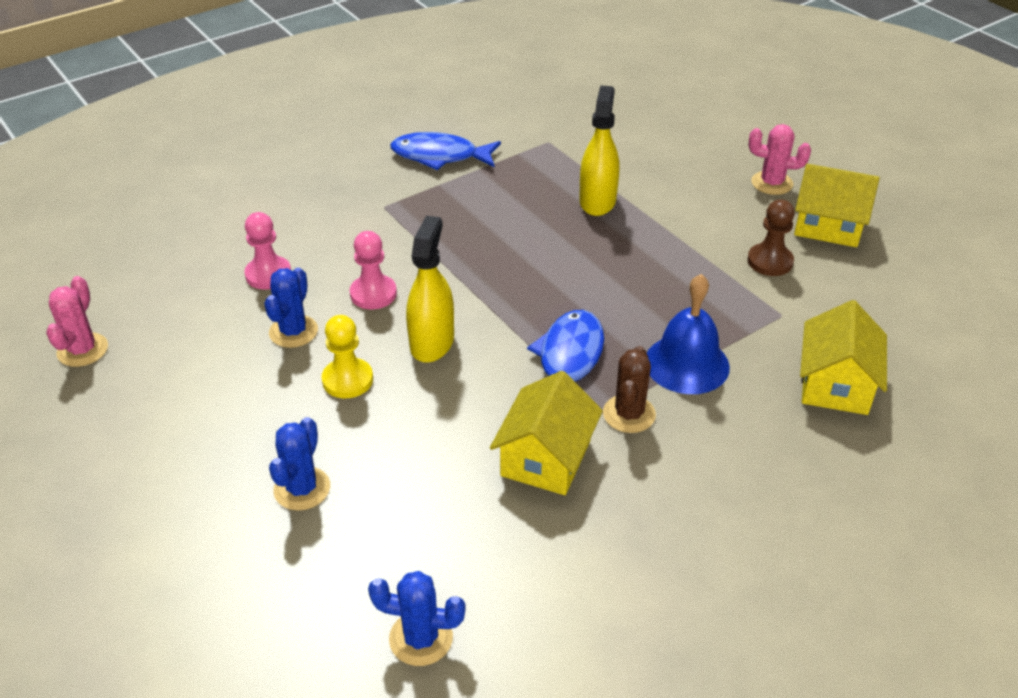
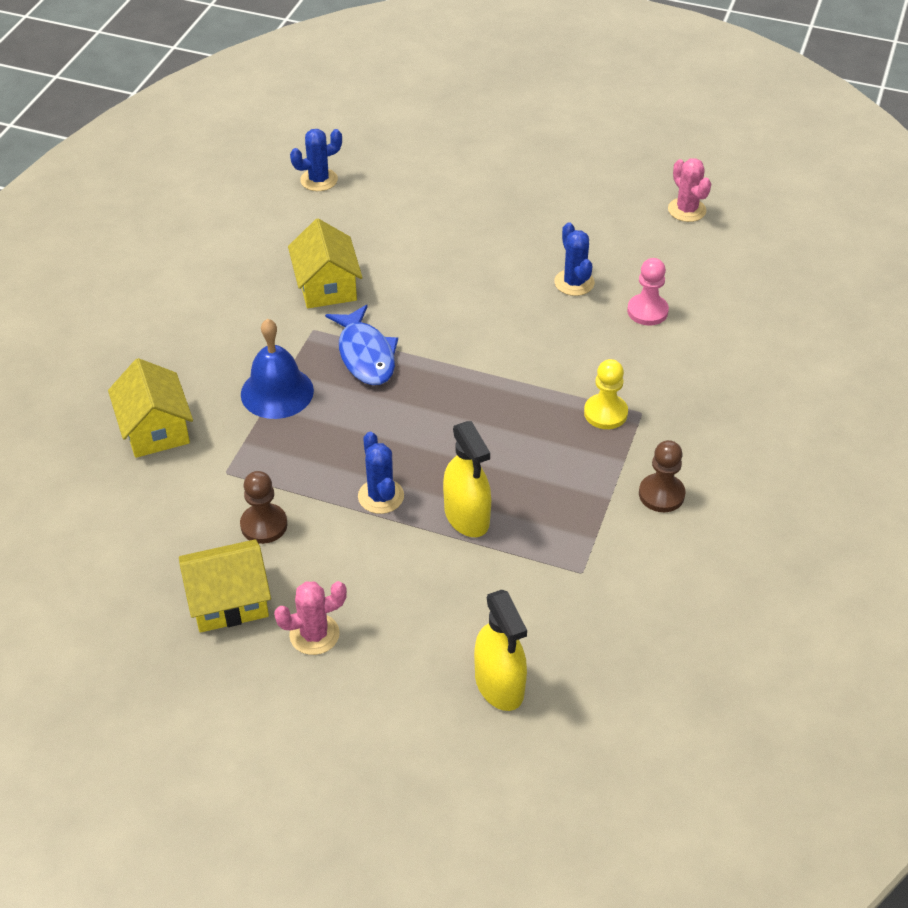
camera: 145 degrees right, 5 degrees up
blue cactus [269,417,330,511] -> blue cactus moved to [358,432,404,514]
yellow pawn [322,315,373,398] -> yellow pawn moved to [584,359,628,429]
pink pawn [350,231,397,309] -> none
blue fish [390,132,501,170] -> brown pawn [639,440,685,512]
yellow spray bottle [406,216,454,362] -> yellow spray bottle moved to [474,590,527,711]
brown cactus [603,346,656,433] -> none

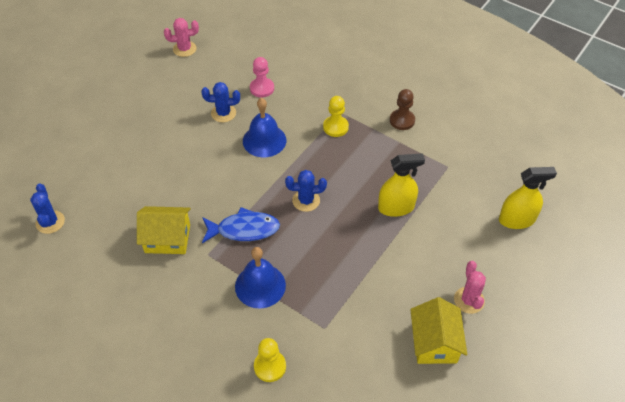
camera: 75 degrees left, 5 degrees up
yellow house [108,358,193,458] -> yellow pawn [254,338,286,382]
brown pawn [240,471,287,544] -> none
blue cactus [358,432,404,514] -> blue cactus moved to [285,170,327,212]
none -> blue bell [243,98,286,157]

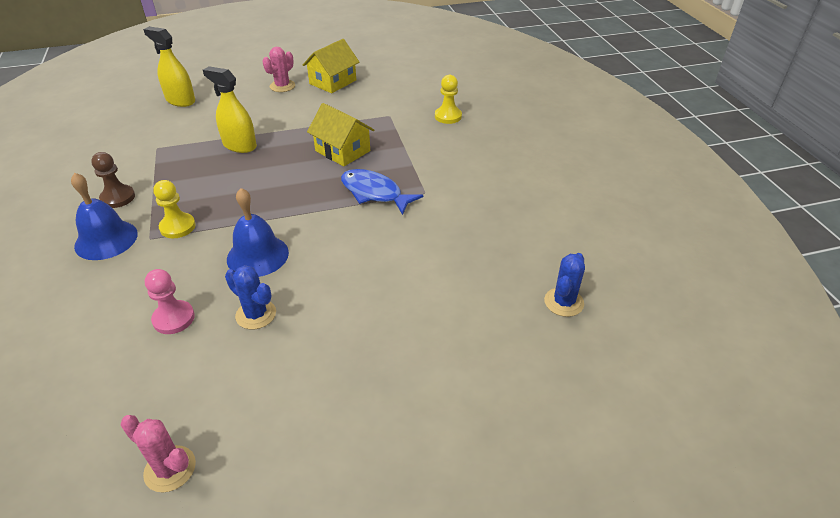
camera: 140 degrees left, 10 degrees down
yellow house [137,206,191,254] -> yellow house moved to [307,103,374,166]
blue bell [235,247,286,308] -> blue bell moved to [71,173,138,260]
blue cactus [285,170,327,212] -> none

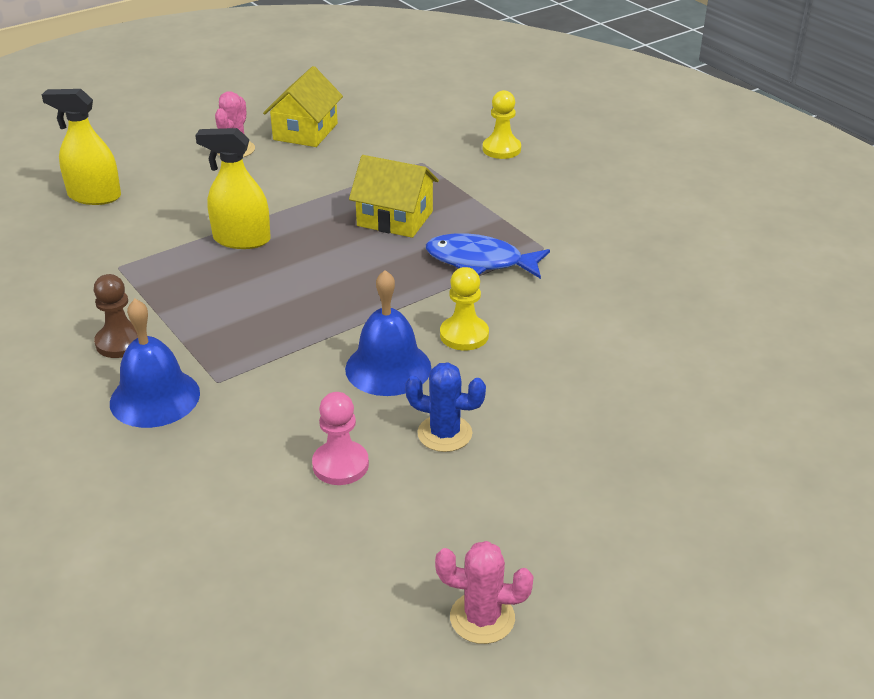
camera: 20 degrees left, 5 degrees down
yellow pawn [153,180,196,238] -> yellow pawn moved to [440,267,489,351]
blue cactus [544,253,585,317] -> none

